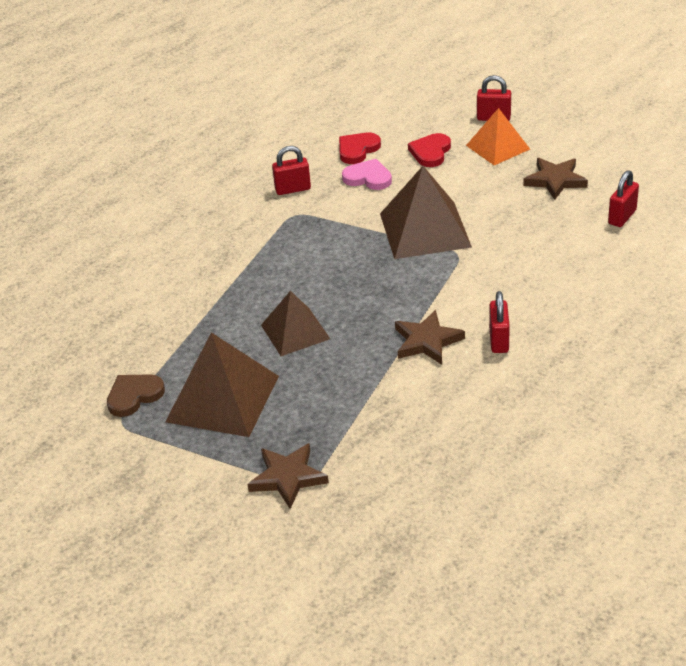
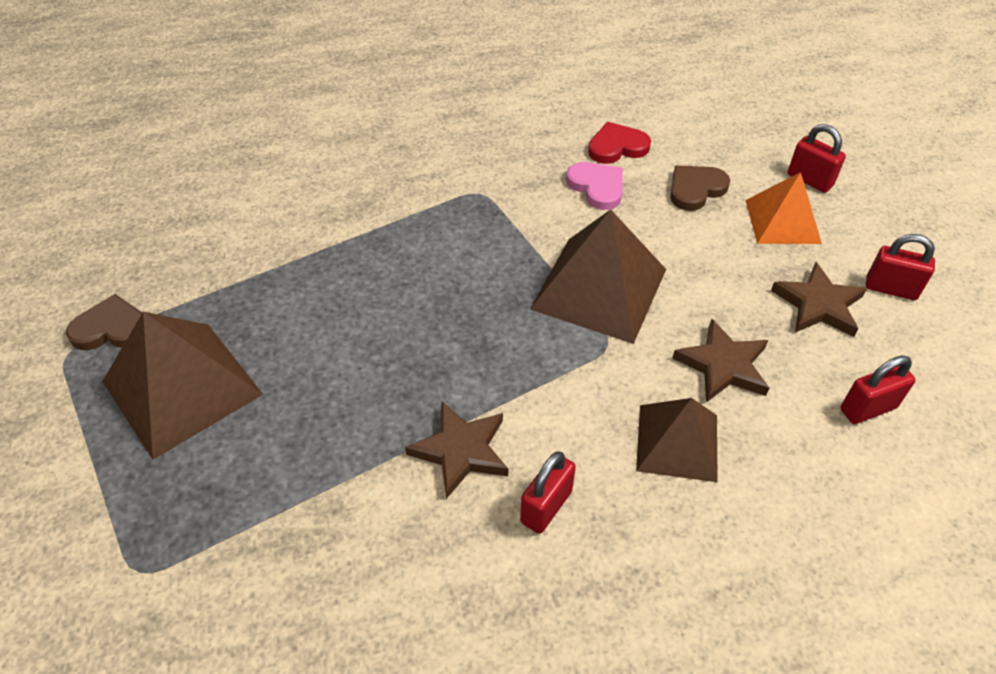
camera: 30 degrees right, 10 degrees up
brown star [247,443,329,509] -> brown star moved to [673,319,769,403]
brown pyramid [261,291,330,356] -> brown pyramid moved to [636,398,718,482]
red padlock [272,146,311,195] -> red padlock moved to [866,234,935,300]
red heart [408,133,451,167] -> brown heart [670,165,730,211]

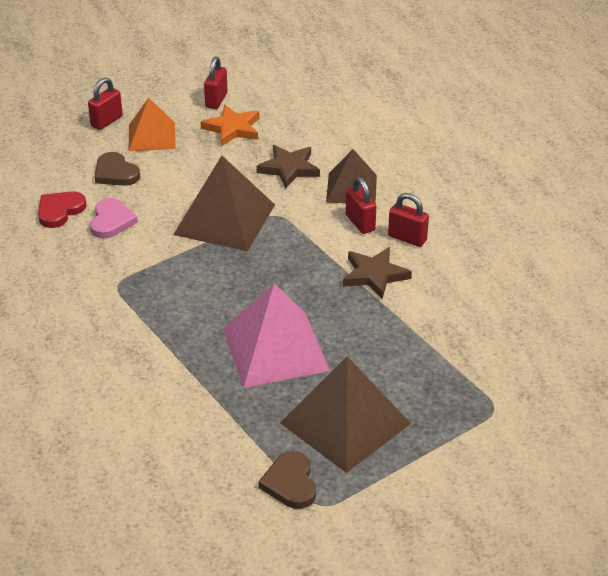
camera: 95 degrees left, 10 degrees down
pink heart [566,162,622,210] -> pink heart turned 135 degrees clockwise [90,198,138,238]
red heart [588,122,651,164] -> red heart turned 60 degrees clockwise [38,191,87,228]
brown star [771,262,867,337] -> orange star [201,105,259,146]
red padlock [841,355,916,424] -> red padlock moved to [346,177,376,234]
none -> pink pyramid [223,283,330,388]

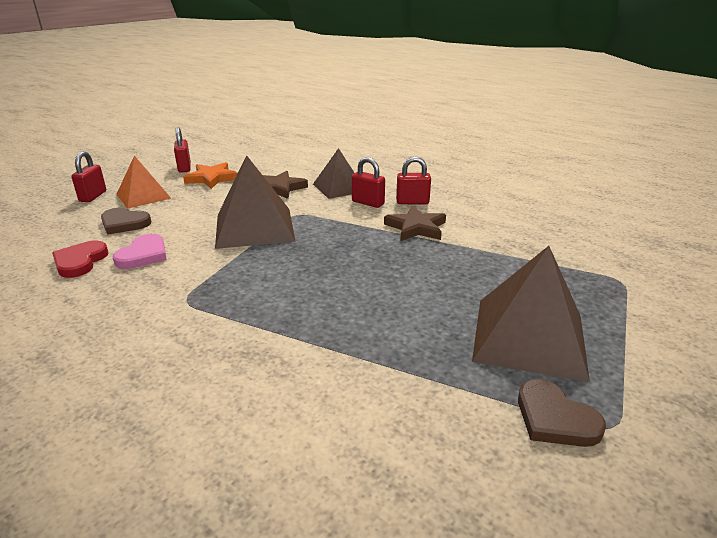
camera: 30 degrees left, 10 degrees down
pink heart [90,198,138,238] -> pink heart turned 45 degrees clockwise [113,234,167,269]
pink pyramid [223,283,330,388] -> none

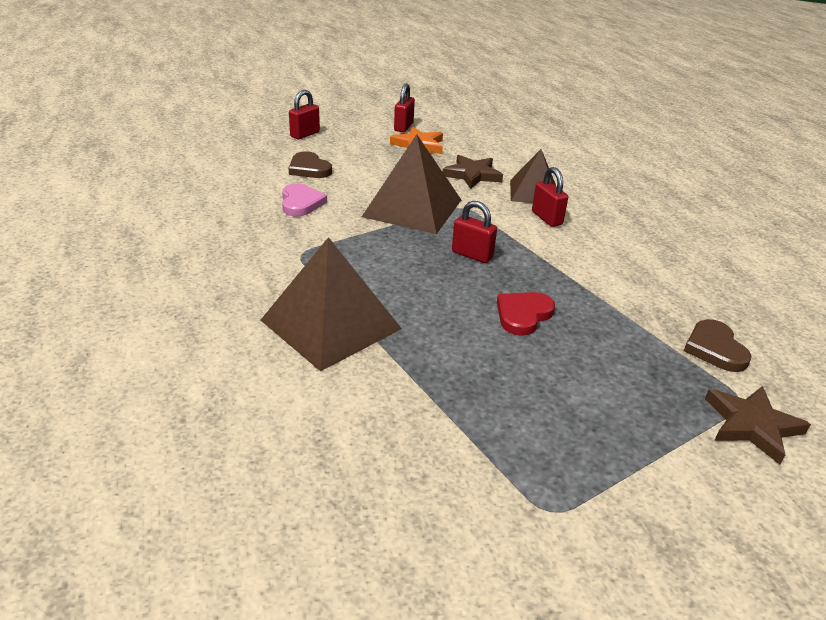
camera: 30 degrees right, 5 degrees up
red heart [52,240,109,278] -> red heart moved to [497,292,555,336]
pink heart [113,234,167,269] -> pink heart turned 60 degrees counterclockwise [282,183,327,217]
orange pyramid [117,156,171,209] -> none
brown star [384,206,446,241] -> brown star moved to [705,386,811,465]
red padlock [396,157,431,204] -> red padlock moved to [452,201,497,263]
brown pyramid [472,246,590,382] -> brown pyramid moved to [261,237,402,371]
brown heart [518,379,606,447] -> brown heart moved to [684,319,751,372]

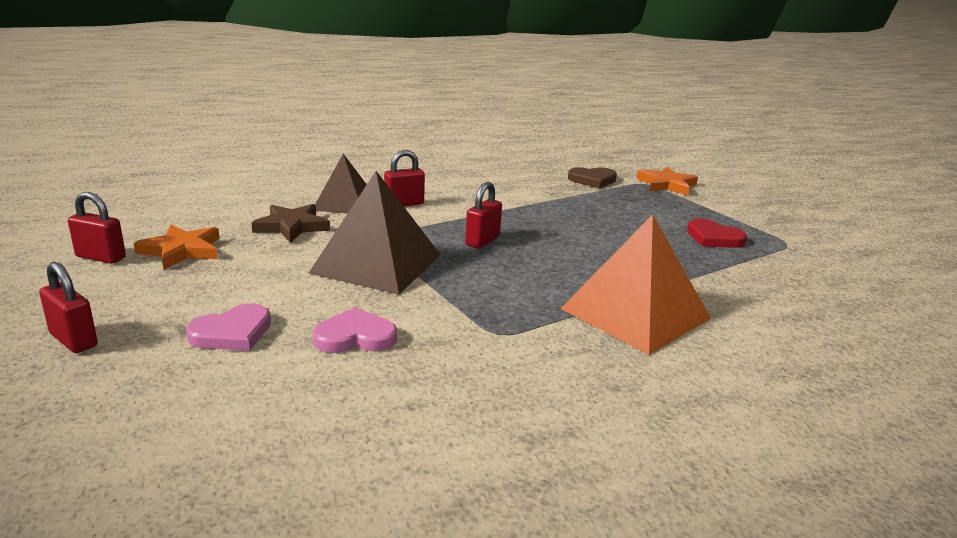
camera: 90 degrees left, 10 degrees down
brown pyramid [261,237,402,371] -> orange pyramid [561,214,711,355]
brown heart [289,151,332,178] -> pink heart [186,304,271,351]
red heart [497,292,555,336] -> red heart moved to [687,219,747,248]
brown star [705,386,811,465] -> orange star [637,167,698,195]

